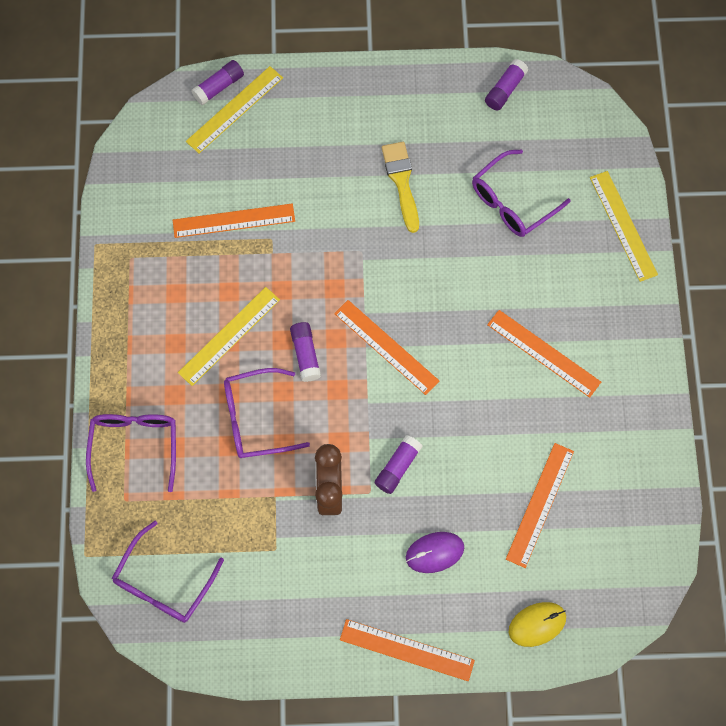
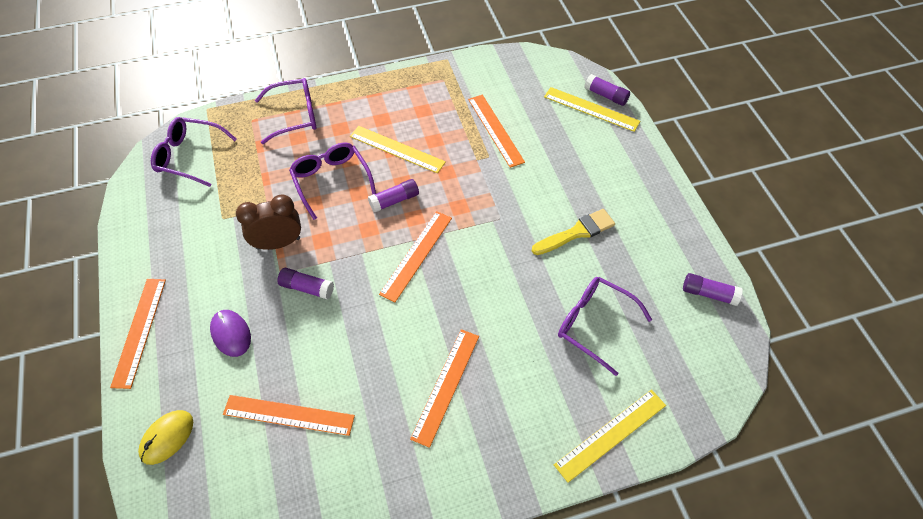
camera: 75 degrees right, 15 degrees down
yellow mouse [508,602,566,647] -> yellow mouse turned 75 degrees clockwise [138,410,193,465]

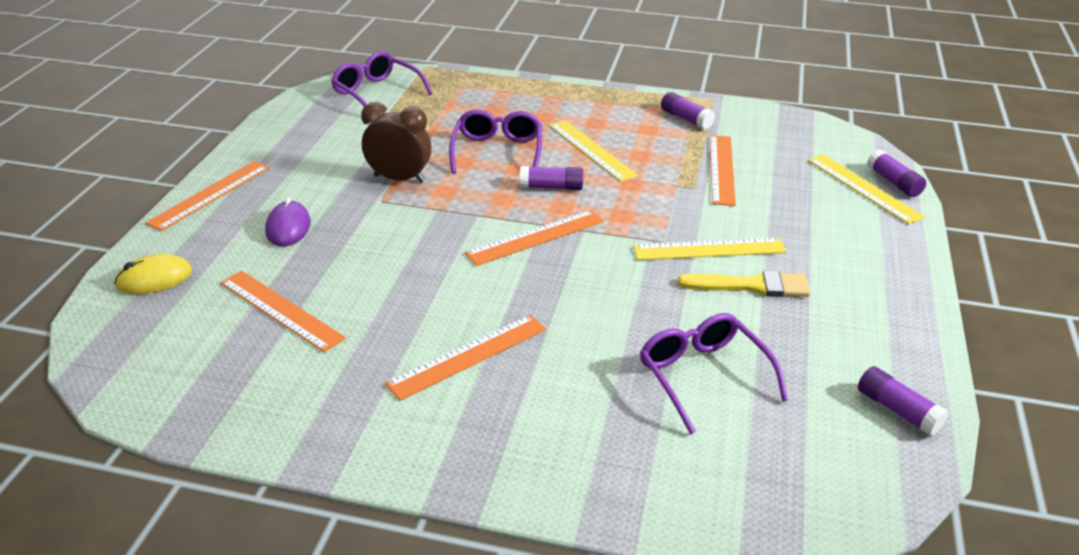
camera: 30 degrees right, 20 degrees down
purple glasses [255,78,316,144] -> none
purple glue stick [277,268,334,299] -> purple glue stick moved to [661,92,715,130]
yellow ruler [554,390,666,483] -> yellow ruler moved to [633,238,786,260]

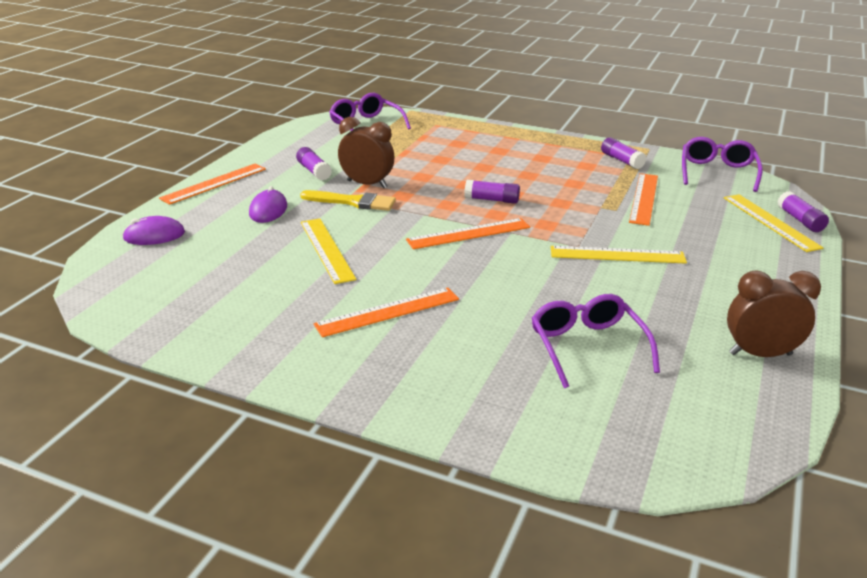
camera: 10 degrees right, 5 degrees down
yellow mouse [114,254,192,294] -> purple mouse [123,216,185,245]
orange ruler [220,271,346,352] -> none
purple glasses [449,109,542,174] -> purple glasses moved to [682,137,763,192]
yellow ruler [549,120,638,182] -> yellow ruler moved to [301,219,356,284]
yellow brush [677,270,810,297] -> yellow brush moved to [300,190,396,211]
purple glue stick [858,366,949,436] -> purple glue stick moved to [296,147,332,181]
none -> brown clock [727,270,821,357]

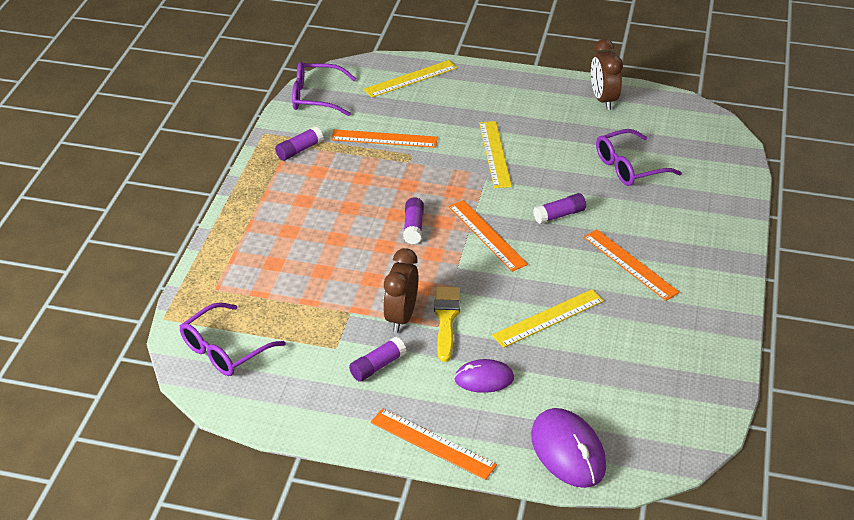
camera: 100 degrees left, 10 degrees up
purple mouse [123,216,185,245] -> purple mouse [531,408,606,488], size x1.59
purple glue stick [777,191,829,232] -> purple glue stick moved to [533,193,586,224]

